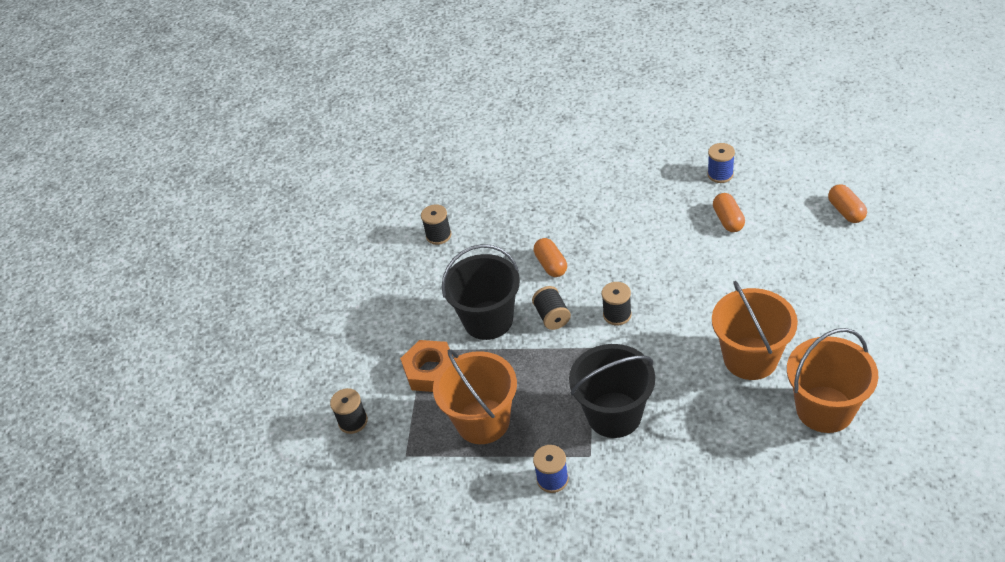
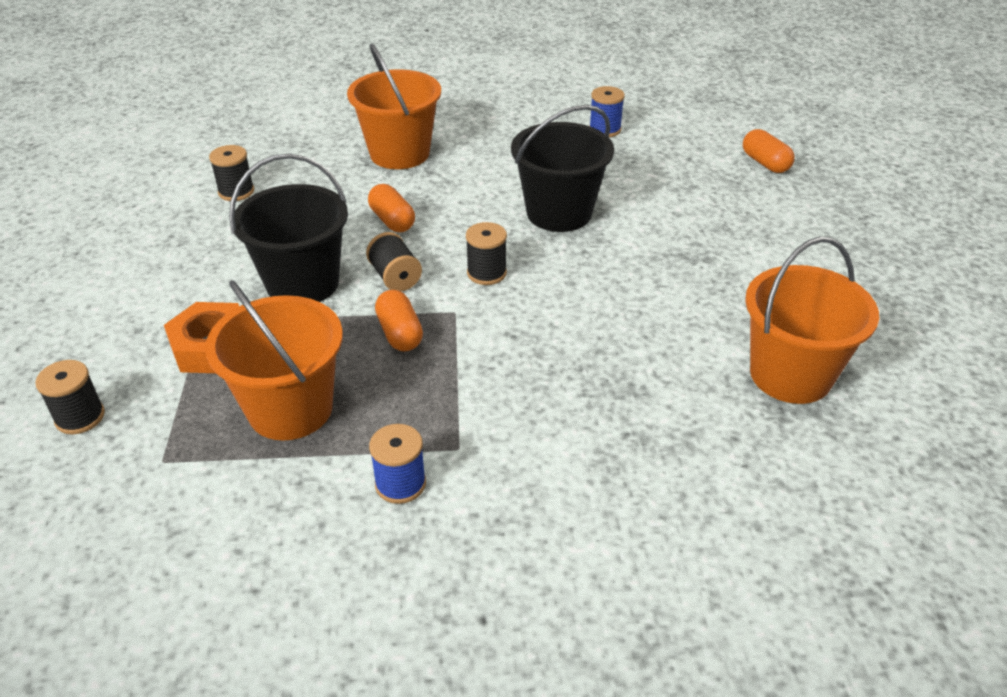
camera: 15 degrees left, 5 degrees down
black bucket [569,344,655,438] -> black bucket moved to [511,105,614,232]
orange bucket [712,281,798,380] -> orange bucket moved to [347,43,441,169]
orange capsule [713,193,745,232] -> orange capsule moved to [375,290,423,351]

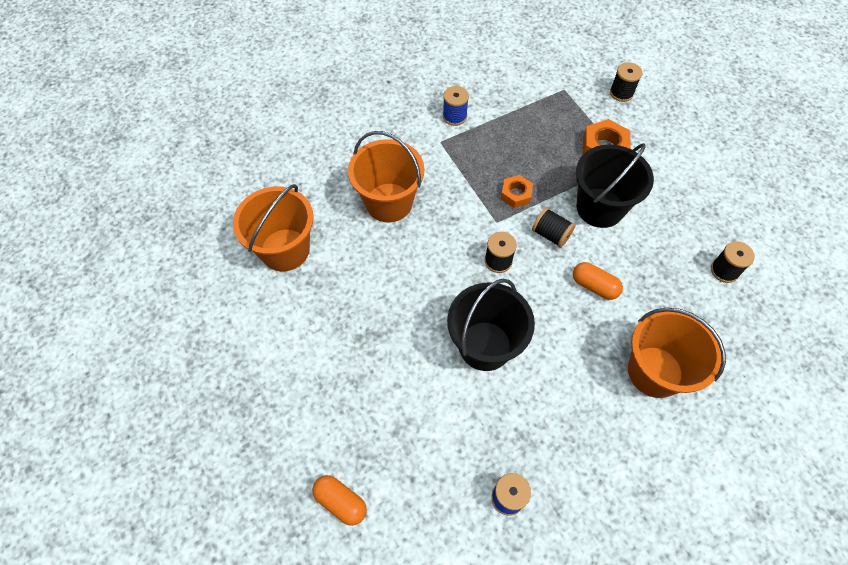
camera: 155 degrees right, 20 degrees up
orange bucket [205,280,343,440] -> orange bucket moved to [348,131,424,223]
orange capsule [375,290,423,351] -> orange nut [501,175,533,208]

